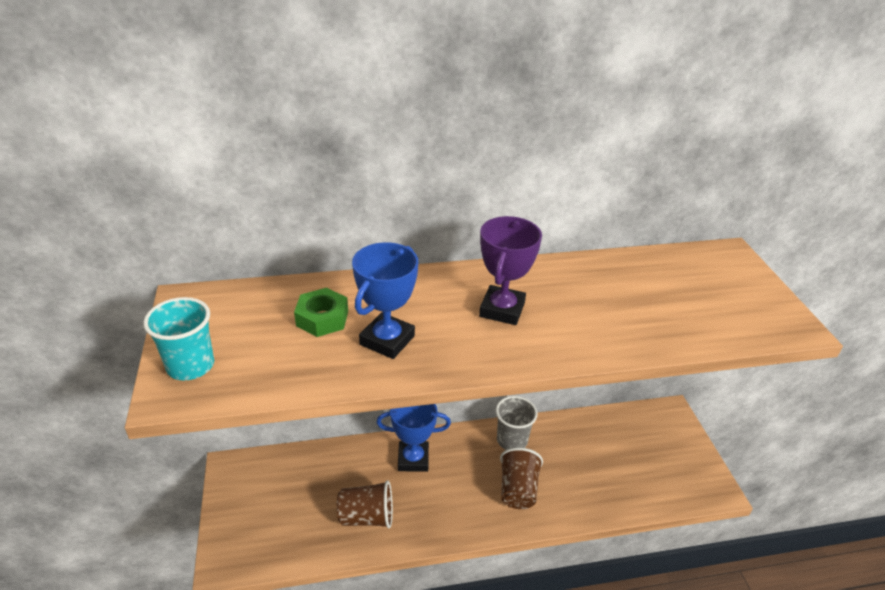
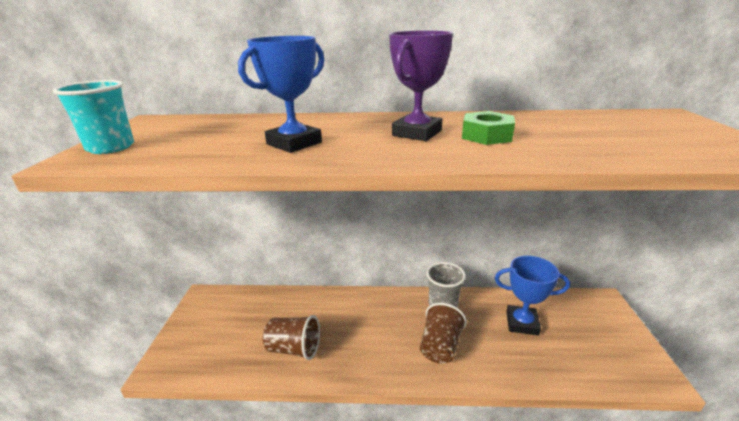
camera: 15 degrees right, 10 degrees down
green nut [294,288,348,337] -> green nut moved to [462,111,515,145]
blue trophy [377,404,451,472] -> blue trophy moved to [495,256,570,336]

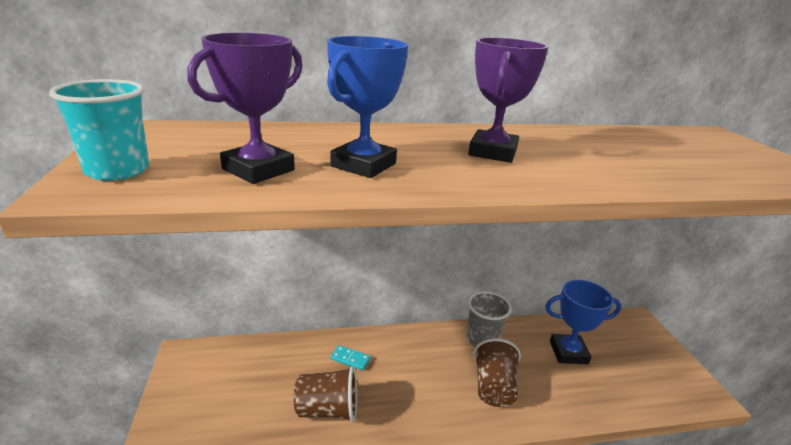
camera: 15 degrees left, 0 degrees up
green nut [462,111,515,145] -> none
none -> purple trophy [187,33,302,184]
none -> turquoise domino [331,345,371,370]

